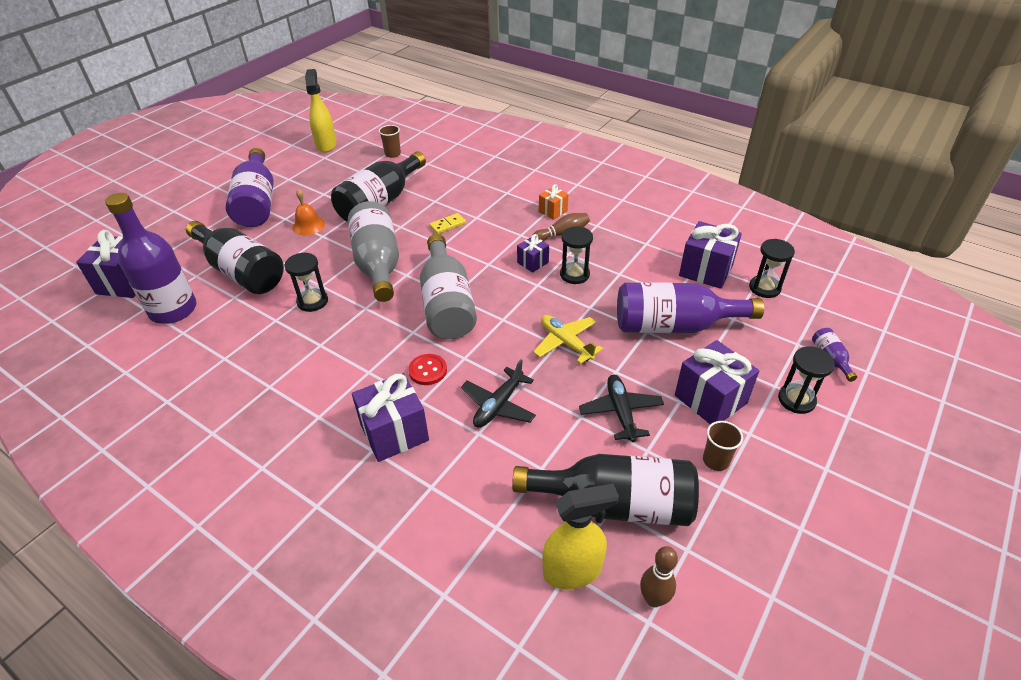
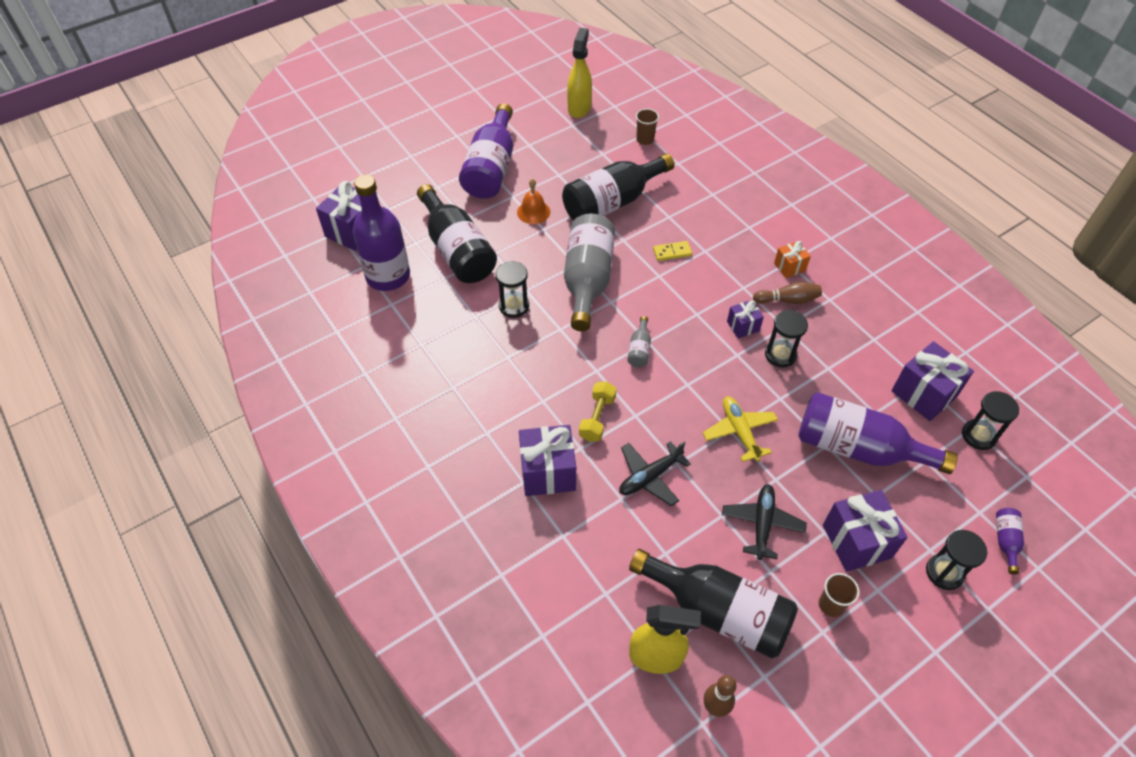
camera: 20 degrees right, 10 degrees up
red button [408,354,447,385] -> yellow dumbbell [579,381,616,442]
grey bottle [420,234,477,339] -> grey bottle [627,316,651,367], size x0.42

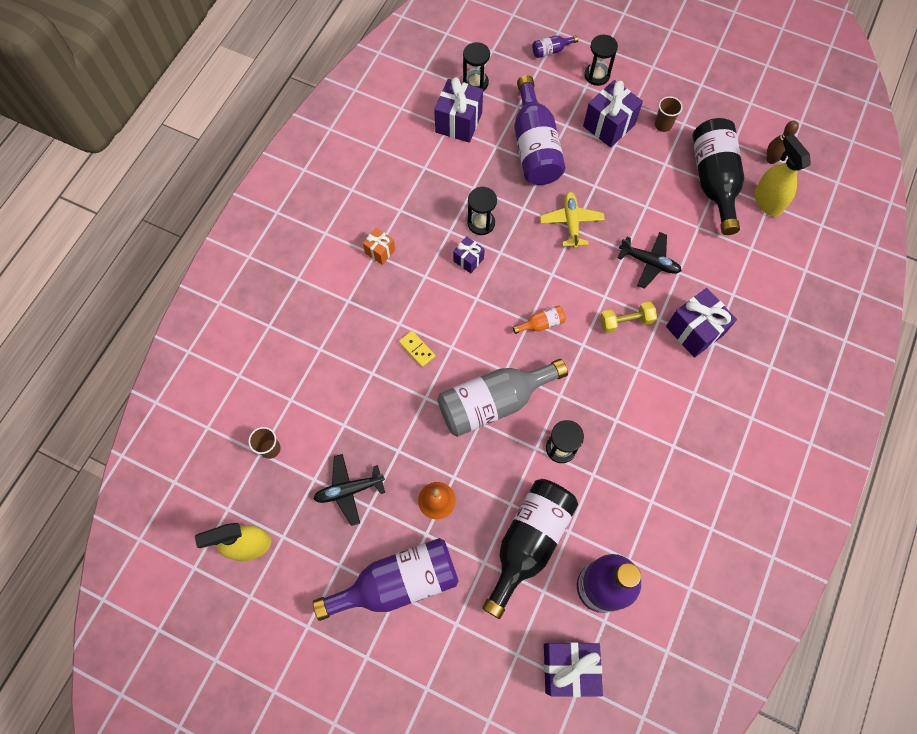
camera: 120 degrees left, 15 degrees up
black bottle [562,153,675,221] -> none
grey bottle [627,316,651,367] -> orange bottle [513,305,566,334]
yellow plane [703,396,778,462] -> yellow plane turned 135 degrees clockwise [540,192,605,249]
black plane [722,484,807,560] -> black plane moved to [313,454,385,526]
brown bowling pin [753,282,822,304] -> none

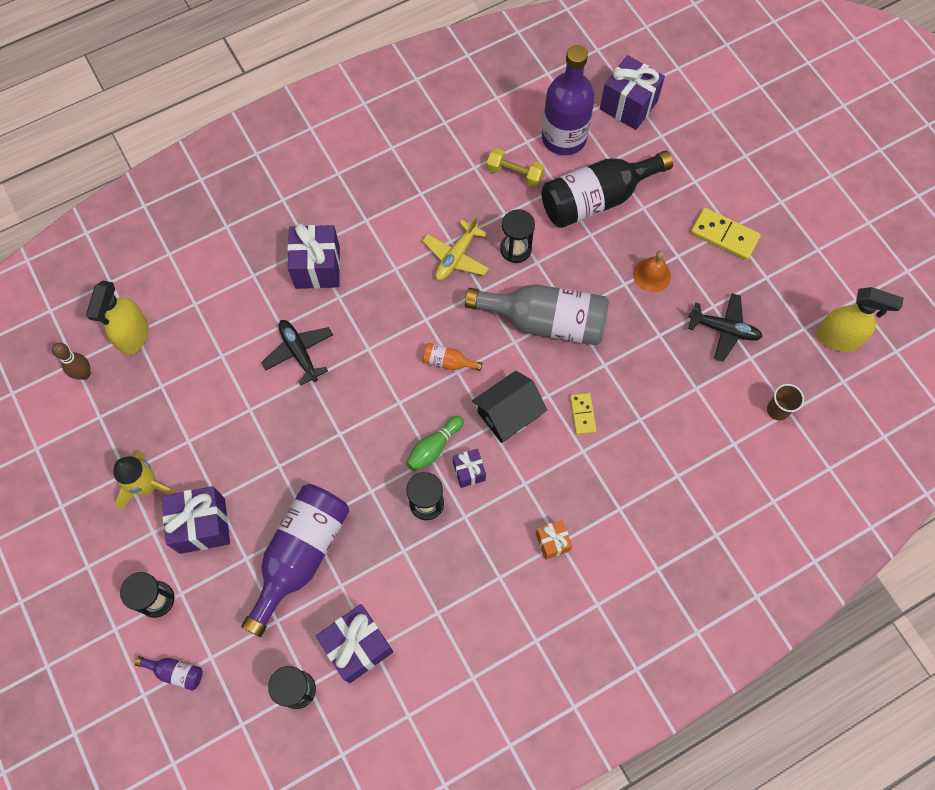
camera: 145 degrees left, 0 degrees up
purple bottle [313,538,459,621] -> yellow domino [691,208,761,260]
yellow plane [540,192,605,249] -> yellow plane moved to [422,216,489,281]
yellow dumbbell [600,302,657,333] -> yellow dumbbell moved to [487,148,545,187]
brown cup [655,96,683,132] -> yellow rocket [113,452,176,510]
black bottle [693,118,744,235] -> none
none -> green bowling pin [406,416,464,472]
none -> black house [472,371,547,443]

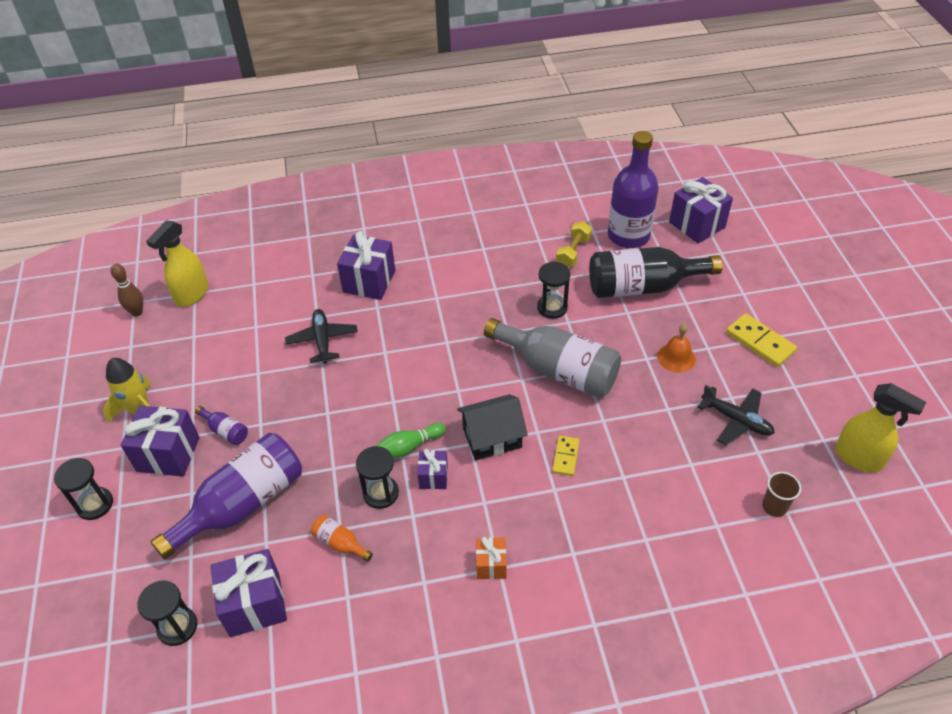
camera: 20 degrees right, 20 degrees down
purple bottle [135,656,203,691] -> purple bottle moved to [195,406,248,445]
yellow plane [422,216,489,281] -> none
orange bottle [422,343,482,371] -> orange bottle moved to [311,515,373,562]
yellow dumbbell [487,148,545,187] -> yellow dumbbell turned 75 degrees clockwise [556,222,592,267]

